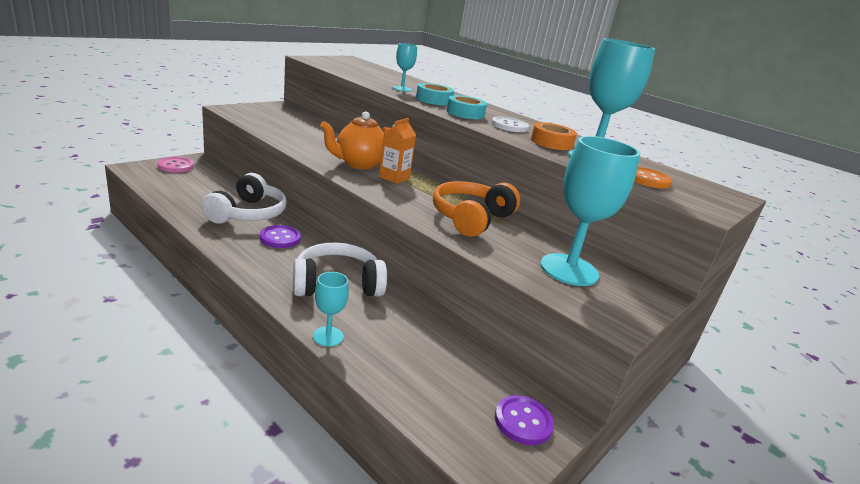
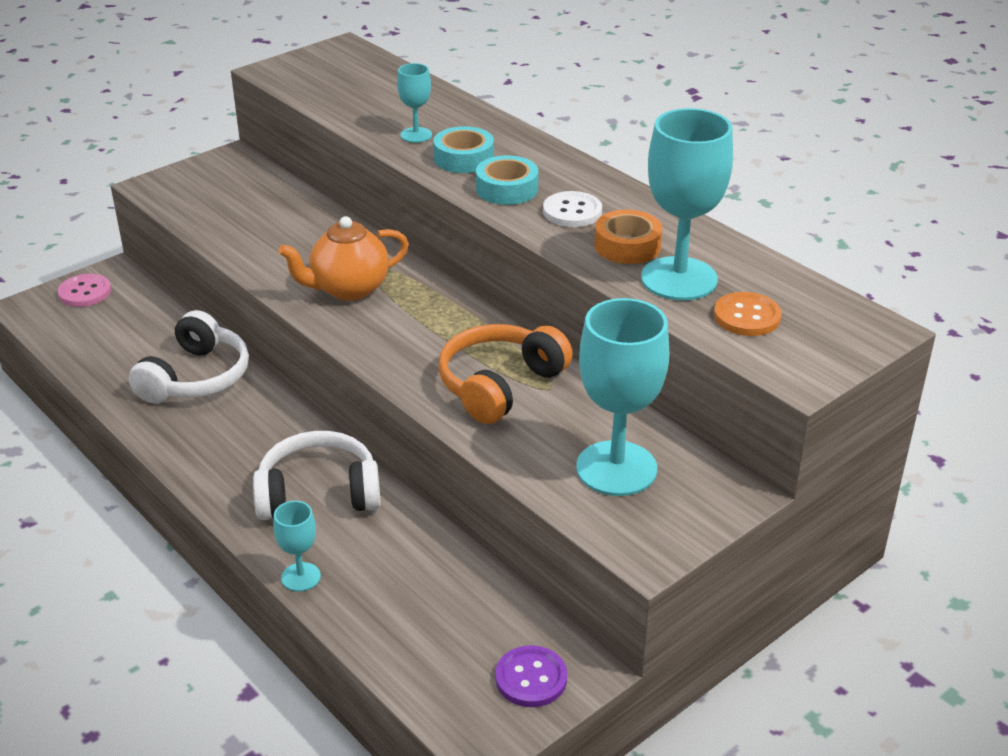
camera: 10 degrees right, 10 degrees up
purple button [260,225,301,248] -> none
orange carton [379,118,416,184] -> none

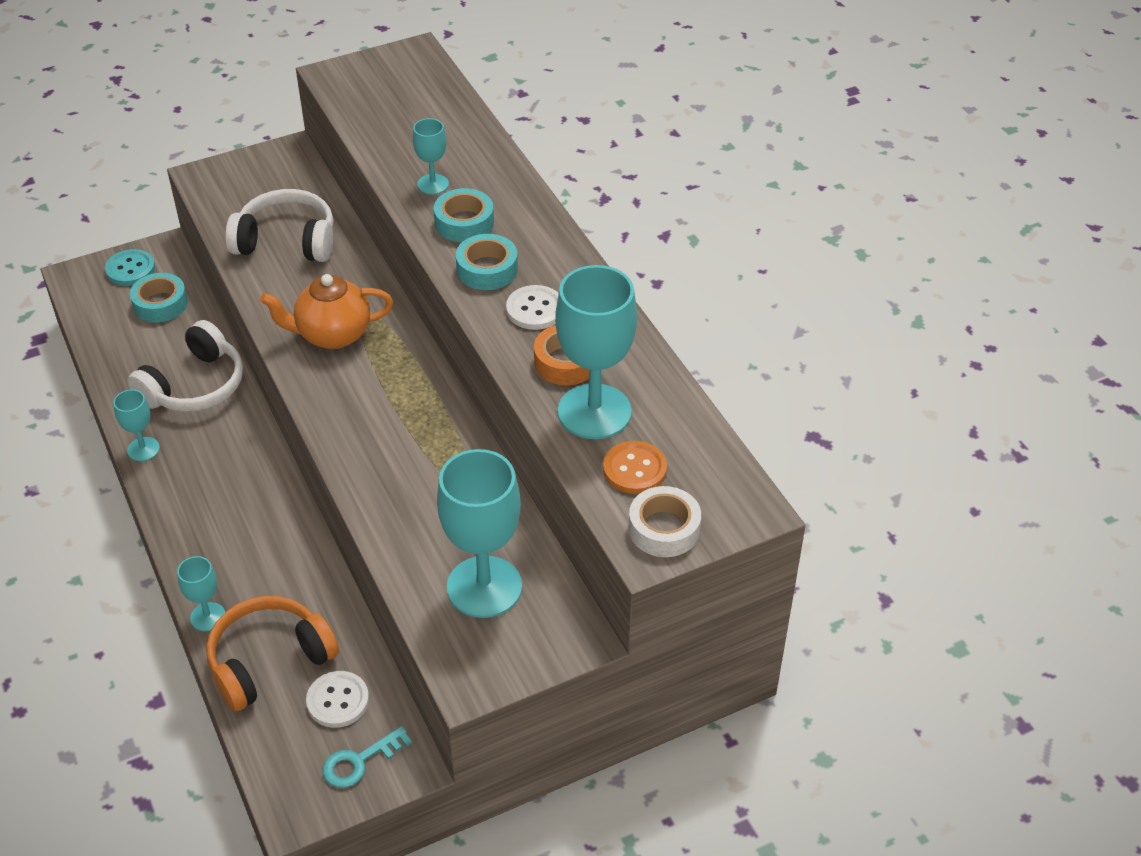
camera: 15 degrees right, 10 degrees up
pink button [58,274,111,307] -> turquoise button [105,249,155,286]
white headphones [253,431,381,520] -> white headphones moved to [225,189,334,262]
orange headphones [438,324,573,424] -> orange headphones moved to [206,596,339,711]
purple button [495,645,567,707] -> turquoise key [323,726,412,788]
none -> turquoise goblet [113,389,160,461]
none -> turquoise tape [130,273,188,323]
none -> white button [306,671,369,728]
none -> white tape [629,486,701,557]

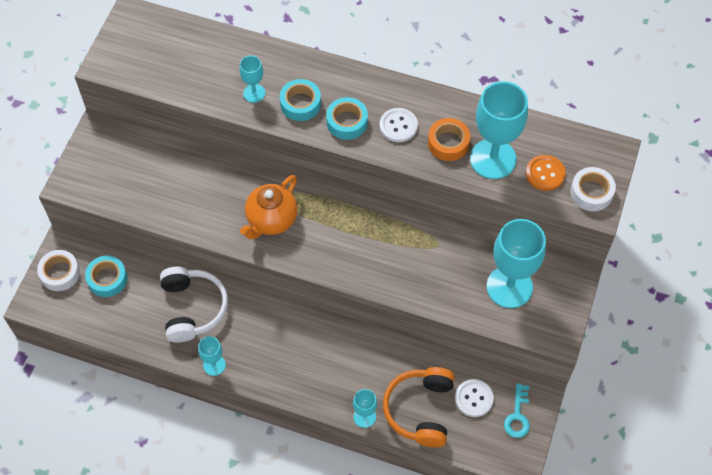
camera: 45 degrees left, 15 degrees up
turquoise button [105,249,155,286] -> white tape [37,250,80,291]
white headphones [225,189,334,262] -> none

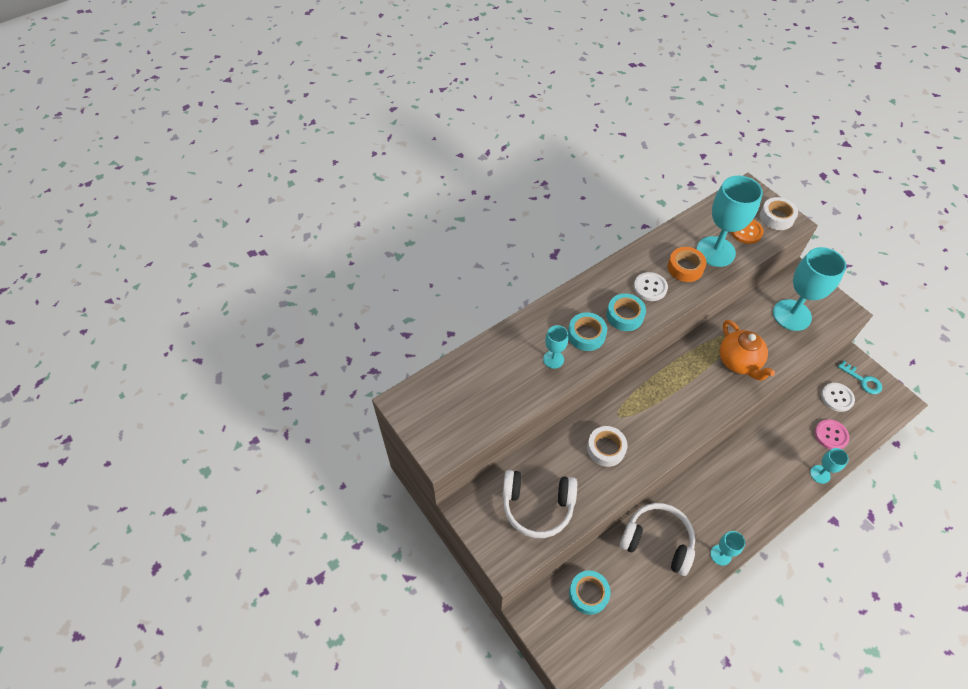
camera: 55 degrees left, 5 degrees down
white tape [37,250,80,291] -> white tape moved to [587,426,628,467]
orange teapot [240,175,298,239] -> orange teapot moved to [720,320,775,381]
orange headphones [383,367,455,448] -> pink button [815,419,850,450]
none -> white headphones [502,470,577,538]

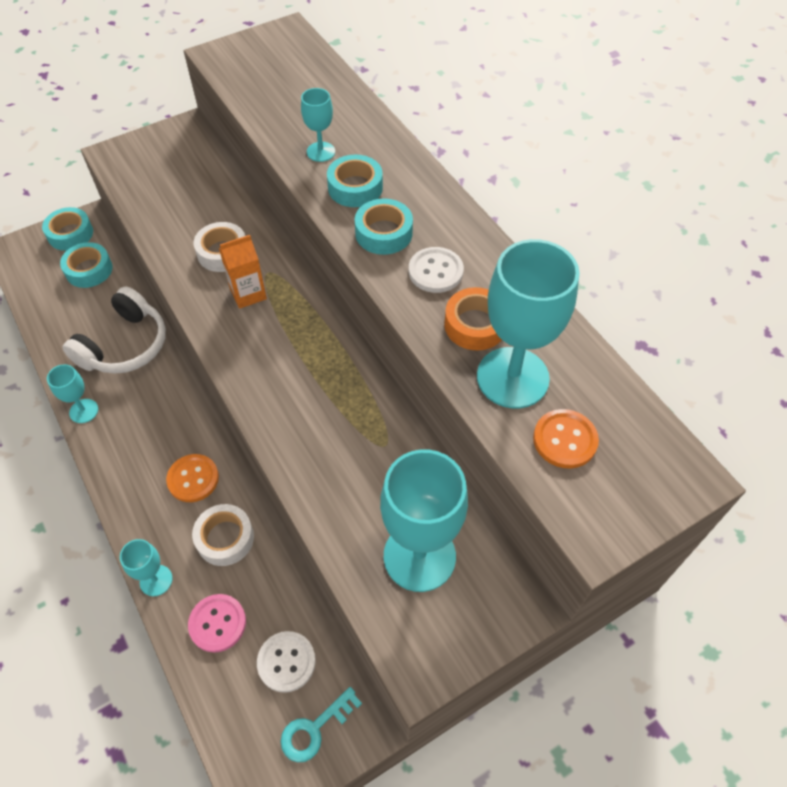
camera: 95 degrees right, 0 degrees up
white headphones [502,470,577,538] -> none
orange teapot [720,320,775,381] -> none
white tape [760,197,798,230] -> white tape moved to [192,504,254,566]
none -> turquoise tape [42,207,93,251]
none -> orange button [166,454,219,502]
none -> orange carton [219,235,267,309]

